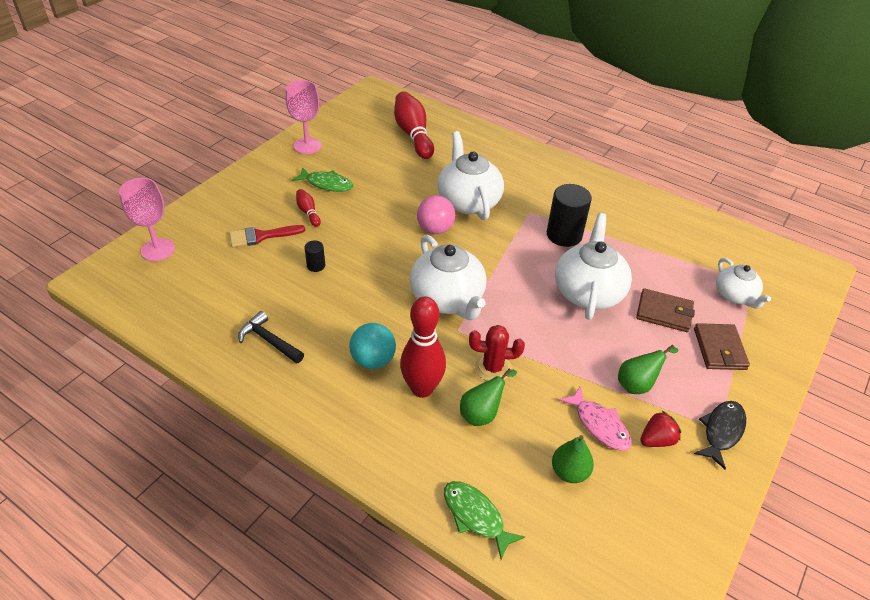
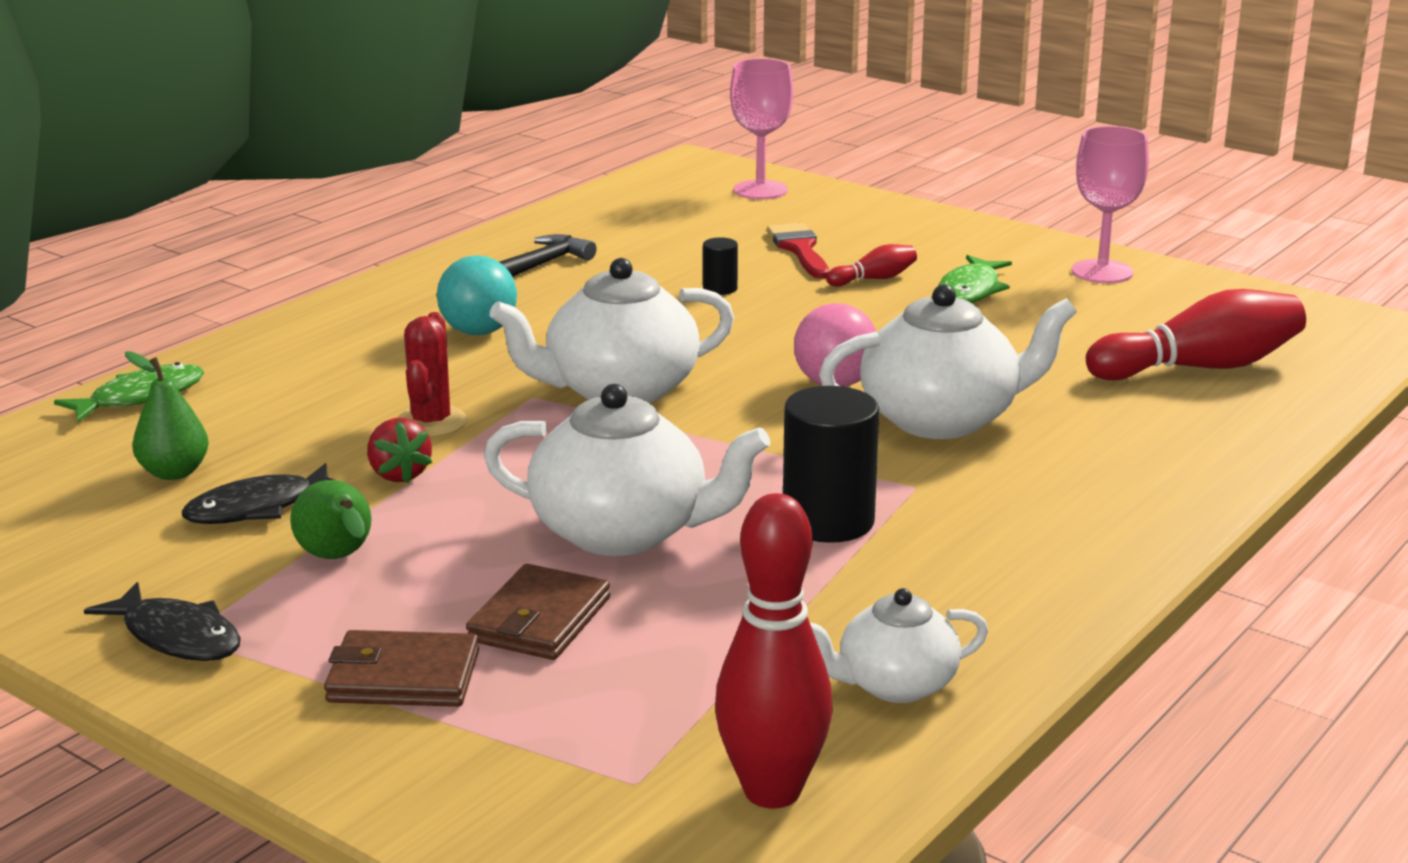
camera: 95 degrees right, 20 degrees down
red bowling pin [400,297,446,398] -> red bowling pin moved to [715,493,833,808]
green pear [460,369,517,426] -> none
pink fish [558,385,631,451] -> black fish [182,463,334,524]
red strawberry [640,411,681,447] -> red strawberry moved to [367,418,432,483]
white teapot [716,258,771,308] -> white teapot moved to [810,588,988,703]

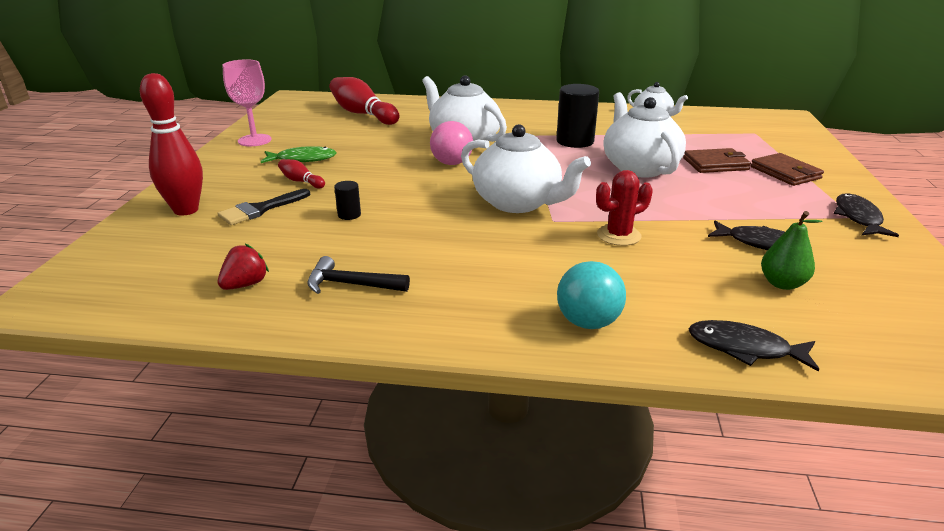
camera: 120 degrees left, 5 degrees up
green fish [54,362,204,422] -> black fish [689,320,819,372]
green pear [290,480,372,559] -> none
red strawberry [367,418,432,483] -> red strawberry moved to [218,244,269,290]
turquoise ball [437,255,517,335] -> turquoise ball moved to [557,261,626,329]
red bowling pin [715,493,833,808] -> red bowling pin moved to [140,73,203,216]
pink goblet [730,58,793,199] -> none
red brush [767,223,829,279] -> black brush [217,189,310,225]

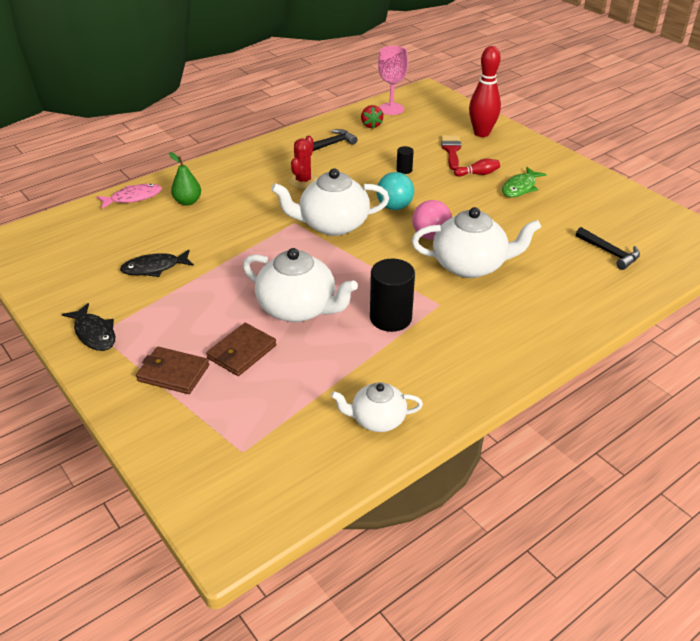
camera: 135 degrees right, 10 degrees up
black brush [217,189,310,225] -> red brush [441,135,461,170]
pink goblet [222,59,272,146] -> pink goblet moved to [378,46,408,115]
red bowling pin [329,77,399,125] -> black hammer [576,227,640,270]
turquoise ball [557,261,626,329] -> turquoise ball moved to [376,172,414,210]
red cactus [596,170,653,246] -> red cactus moved to [289,136,318,188]
black fish [689,320,819,372] -> pink fish [97,184,162,209]
green pear [761,211,823,290] -> green pear moved to [169,152,201,205]

